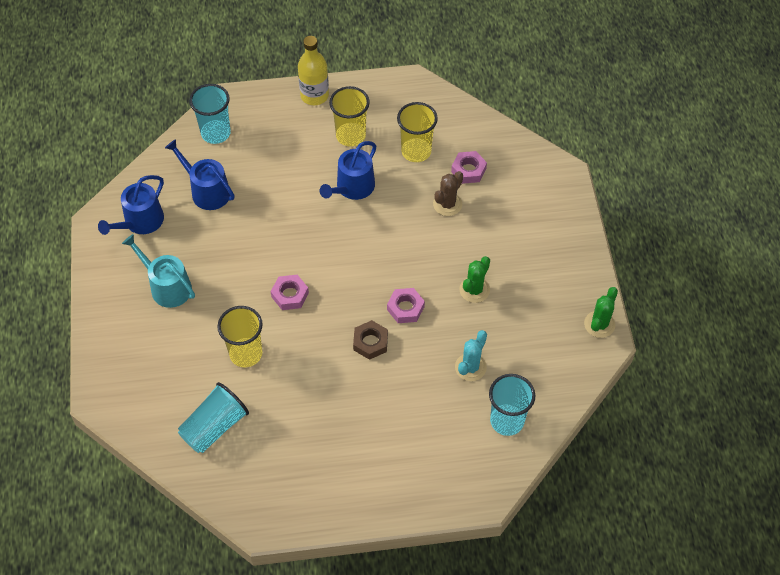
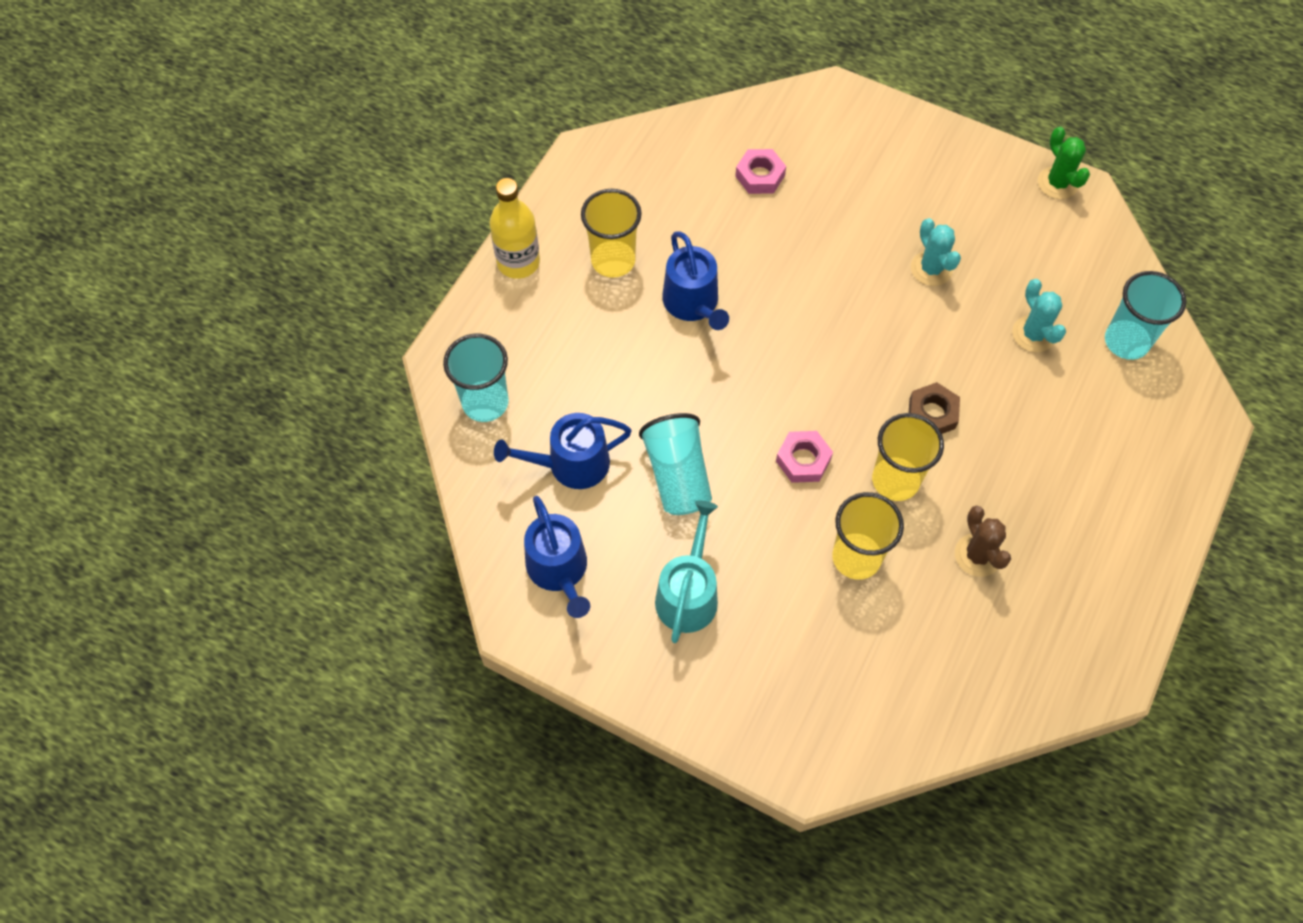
camera: 55 degrees left, 5 degrees up
turquoise watering can [122,234,195,308] -> turquoise watering can turned 120 degrees clockwise [655,501,718,643]
turquoise cup [178,382,249,453] -> turquoise cup moved to [639,413,712,515]
pink nut [387,288,425,323] -> none
yellow cup [397,102,438,162] -> yellow cup moved to [872,413,944,501]
brown cactus [433,171,463,216] -> brown cactus moved to [955,506,1011,577]
green cactus [459,256,490,303] -> turquoise cactus [911,218,961,286]

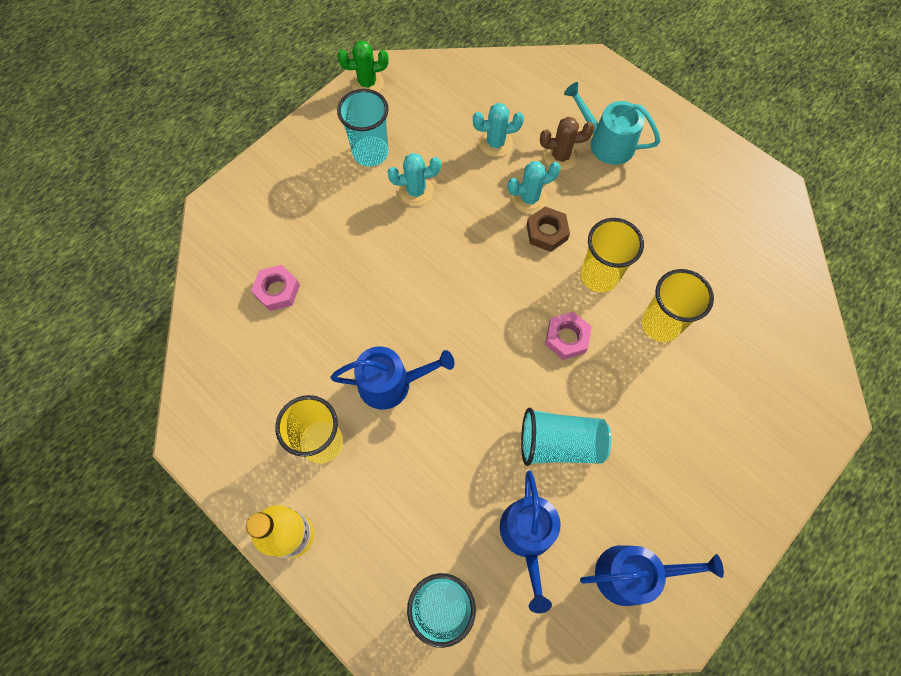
camera: 75 degrees left, 5 degrees up
turquoise watering can [655,501,718,643] -> turquoise watering can moved to [564,82,660,165]
brown cactus [955,506,1011,577] -> brown cactus moved to [540,117,595,171]
turquoise cup [1105,271,1186,360] -> turquoise cup moved to [337,89,389,167]
none -> turquoise cactus [508,161,561,214]

